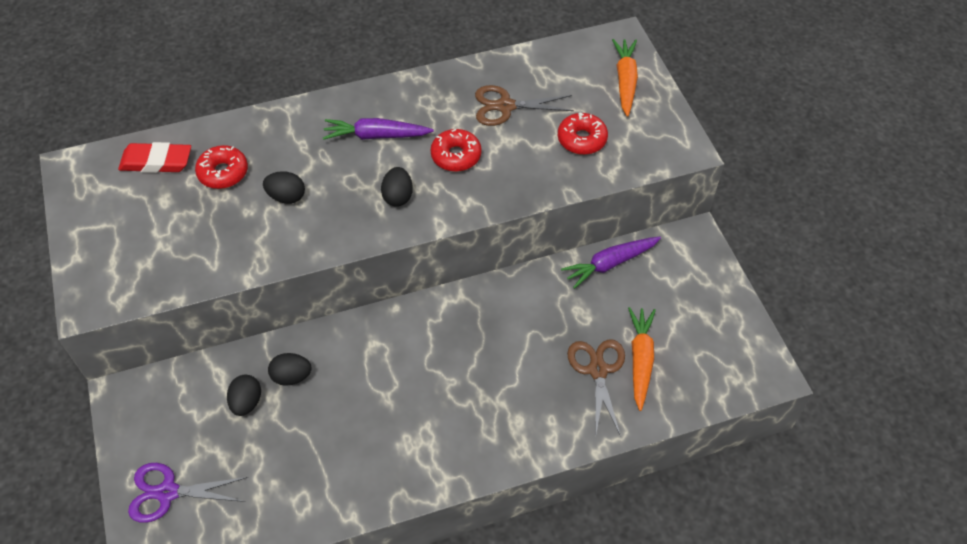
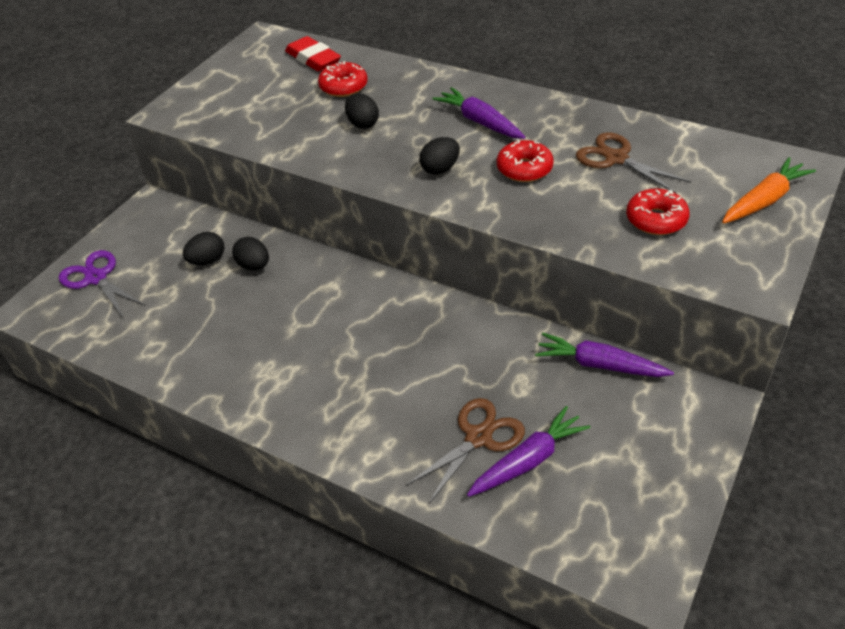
camera: 50 degrees right, 10 degrees down
orange carrot [628,307,656,411] -> purple carrot [467,406,591,497]

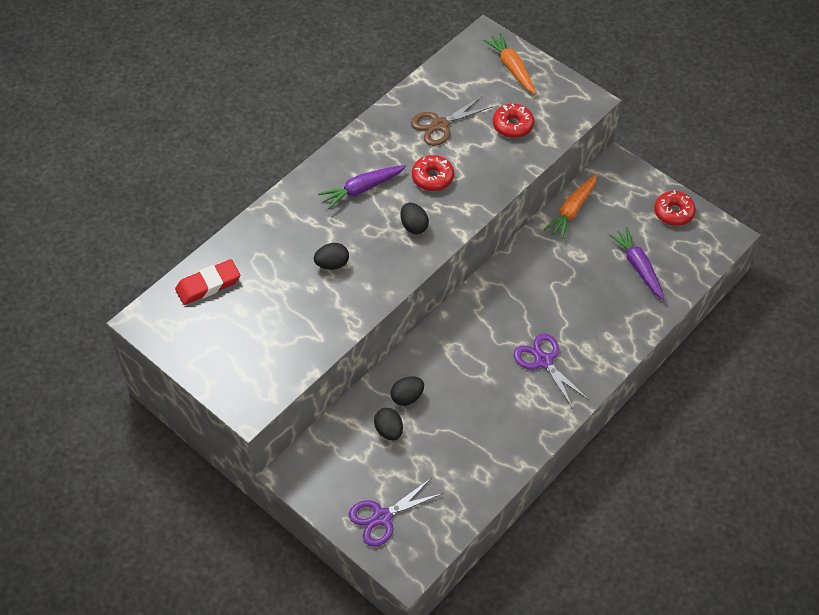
camera: 80 degrees left, 10 degrees up
red donut [318,61,368,97] -> red donut moved to [654,190,696,226]
brown scissors [406,398,525,504] -> none
purple carrot [535,333,674,377] -> orange carrot [544,175,597,239]
none -> purple scissors [514,334,589,409]

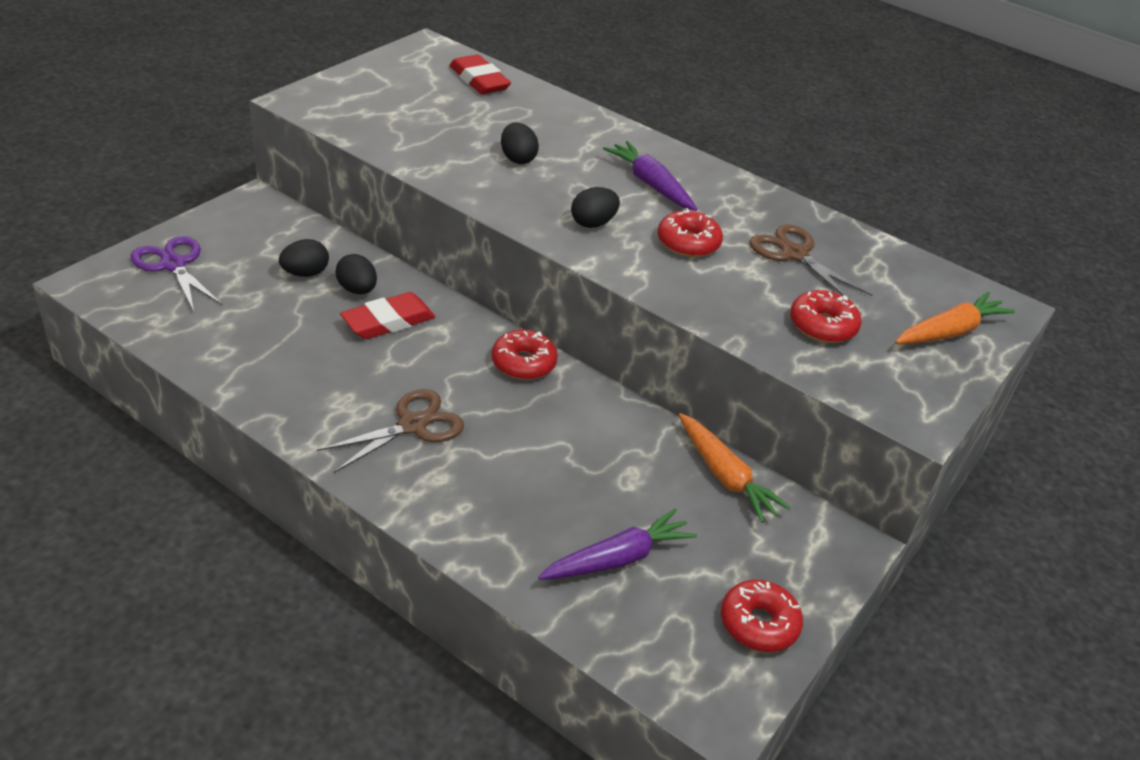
camera: 80 degrees right, 15 degrees down
purple scissors [514,334,589,409] -> brown scissors [317,389,464,473]
orange carrot [544,175,597,239] -> orange carrot turned 150 degrees counterclockwise [679,413,791,523]
none -> red eraser [340,292,435,339]
none -> red donut [492,330,558,380]

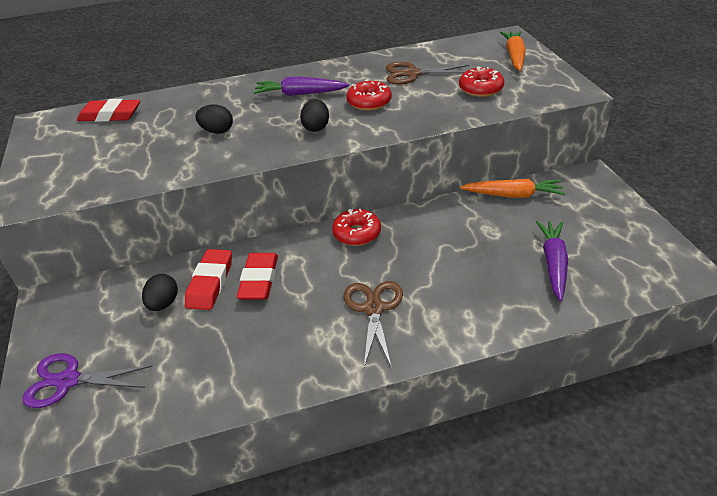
camera: 45 degrees left, 0 degrees up
black egg [336,254,377,294] -> red eraser [185,249,232,310]
red donut [721,580,803,652] -> none

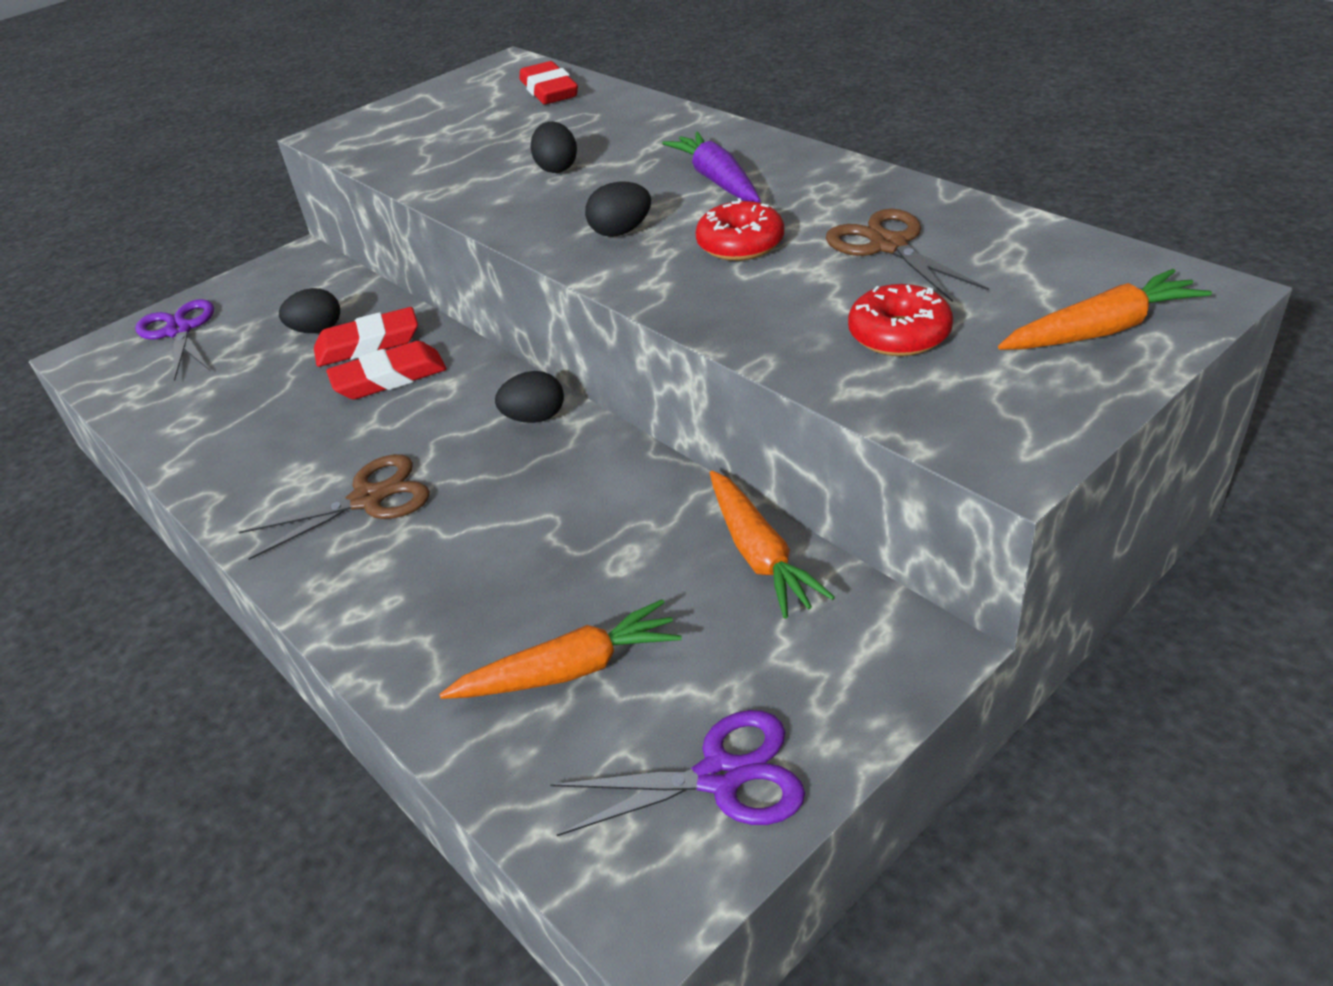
camera: 65 degrees right, 0 degrees up
red donut [332,209,381,246] -> black egg [495,371,564,423]
purple carrot [536,221,568,301] -> orange carrot [439,599,682,699]
none -> purple scissors [550,710,805,836]

